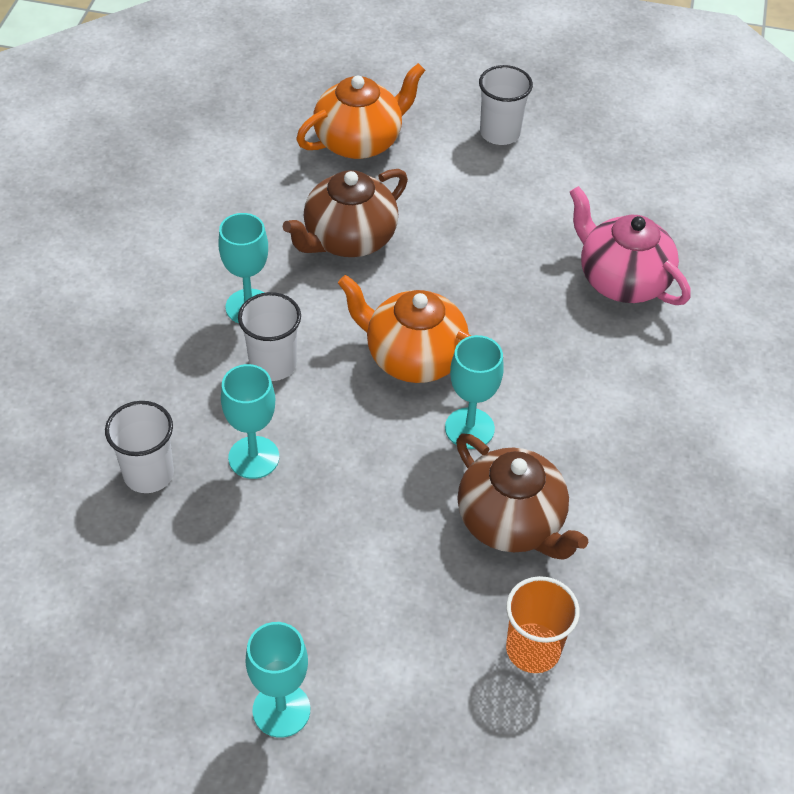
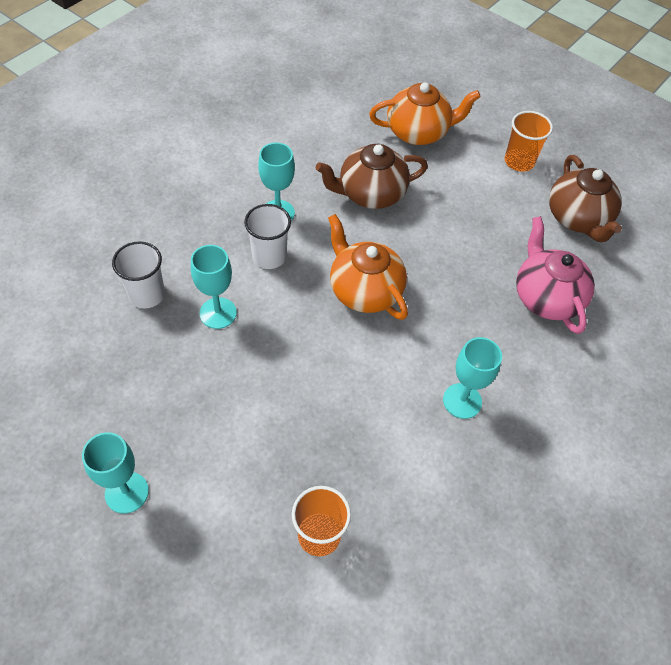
camera: 25 degrees right, 5 degrees up
turquoise goblet [445,335,504,449] -> turquoise goblet moved to [443,337,502,419]
brown teapot [456,433,588,560] -> brown teapot moved to [549,155,622,242]
white cup [479,65,533,145] -> orange cup [505,111,553,172]

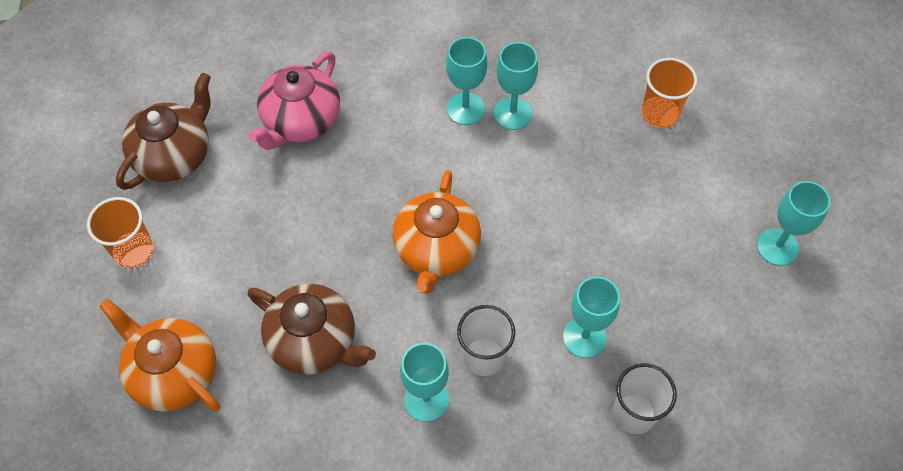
camera: 130 degrees left, 5 degrees up
none -> turquoise goblet [494,42,538,130]

